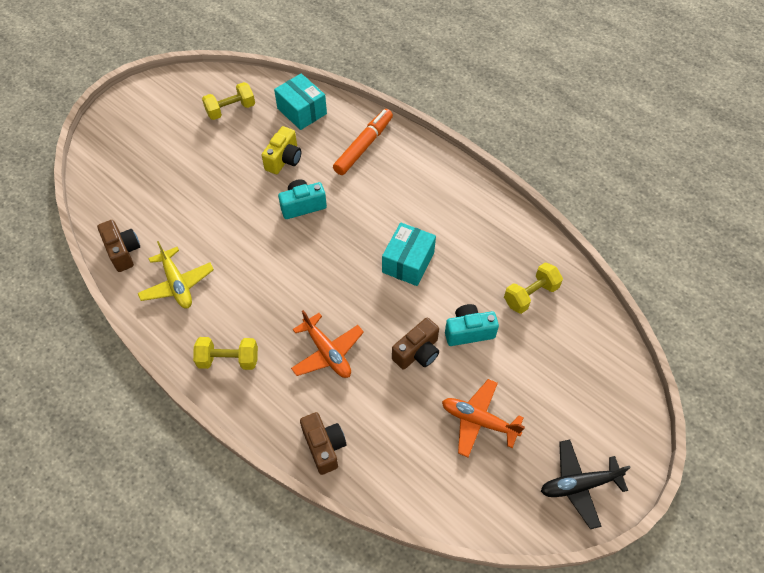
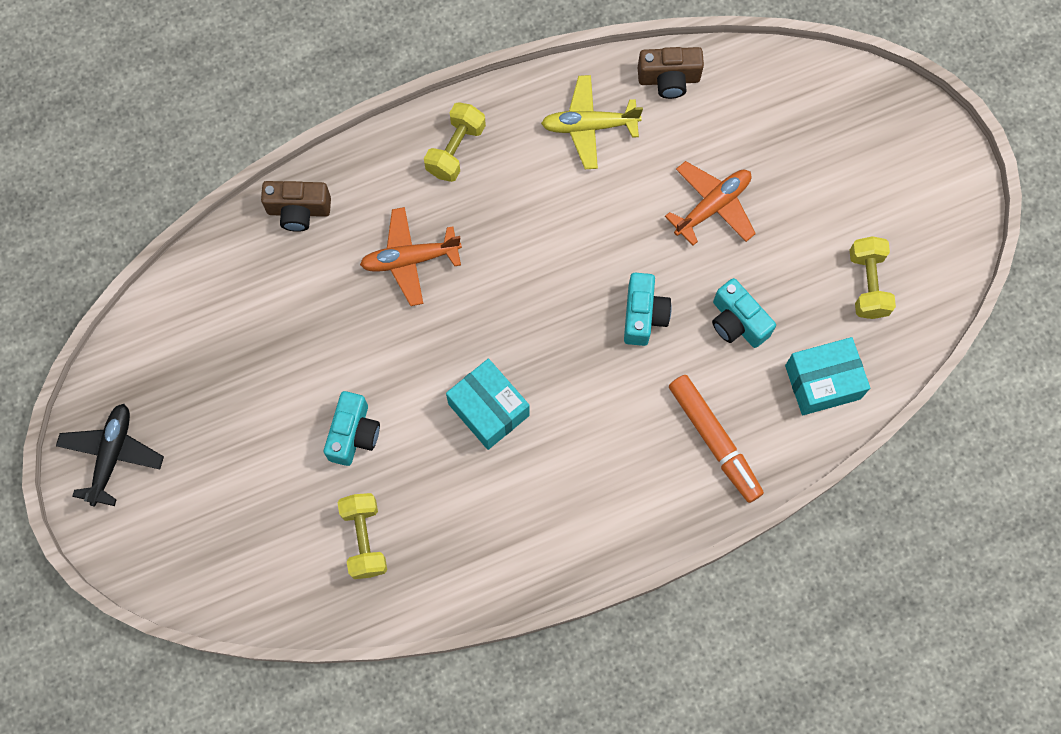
camera: 115 degrees right, 15 degrees up
yellow camera [262,126,302,174] -> turquoise camera [712,278,776,348]
brown camera [392,317,439,370] -> none
orange plane [442,379,525,457] -> orange plane moved to [665,161,756,246]

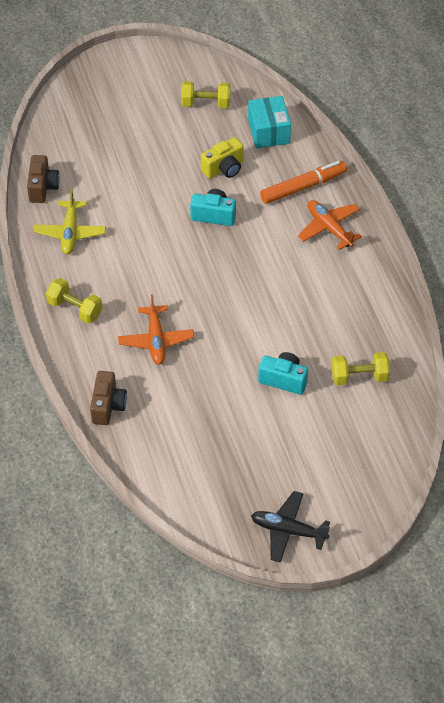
camera: 85 degrees left, 20 degrees down
turquoise box [446,359,530,450] -> none
orange plane [665,161,756,246] -> orange plane moved to [298,200,362,250]
turquoise camera [712,278,776,348] -> yellow camera [201,137,244,179]

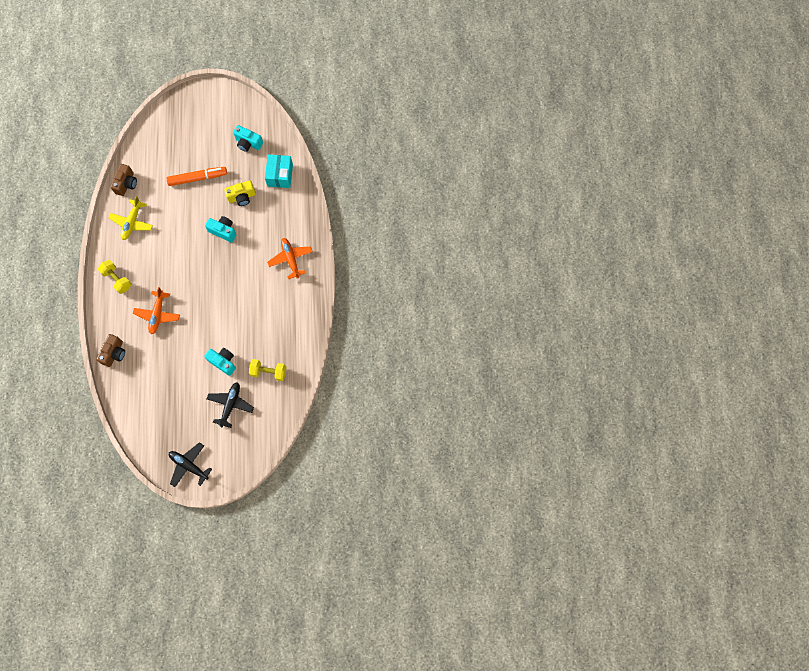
camera: 15 degrees right, 20 degrees up
yellow dumbbell [181,81,231,108] -> turquoise camera [233,125,263,152]
orange marker [260,161,347,204] -> orange marker moved to [167,167,227,186]
none -> black plane [207,382,254,428]

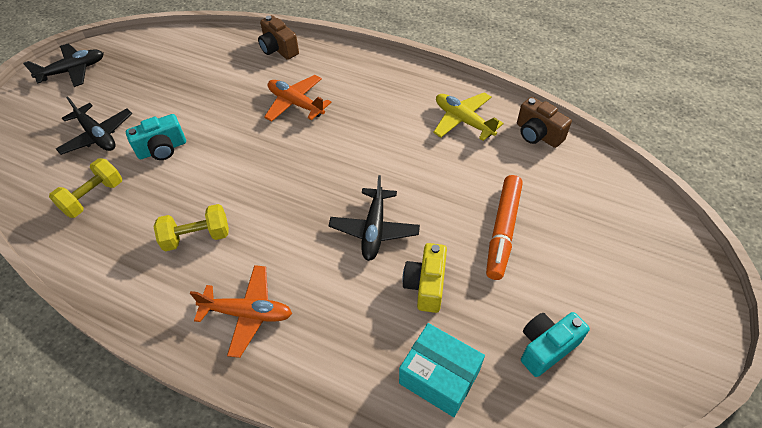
camera: 120 degrees right, 20 degrees down
yellow dumbbell [98,260,132,294] -> yellow dumbbell moved to [153,204,229,251]
turquoise camera [205,216,236,243] -> black plane [329,175,420,261]

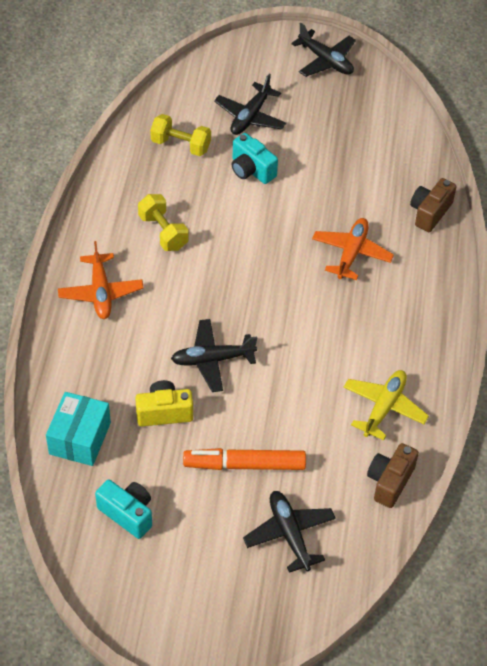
camera: 70 degrees right, 0 degrees up
none -> black plane [243,491,336,573]

